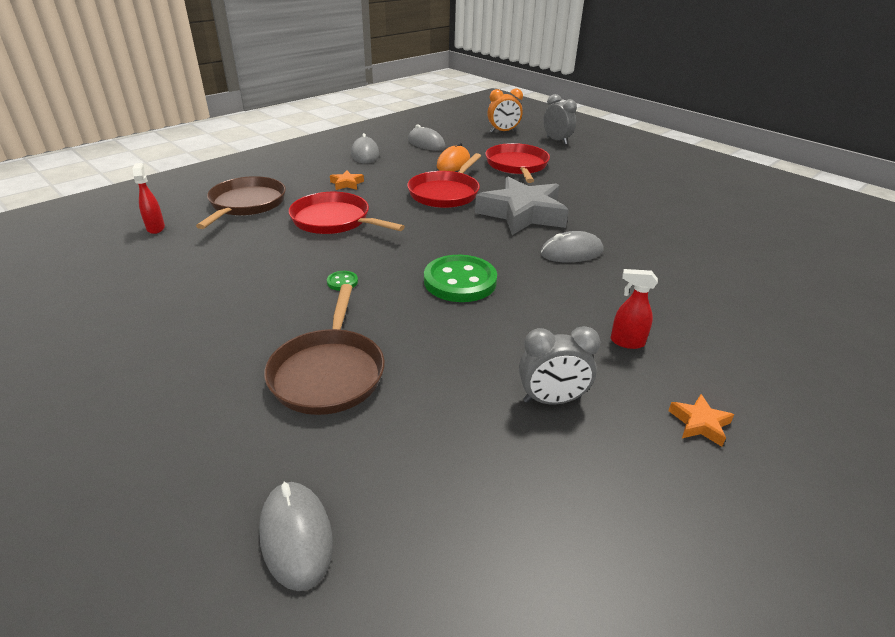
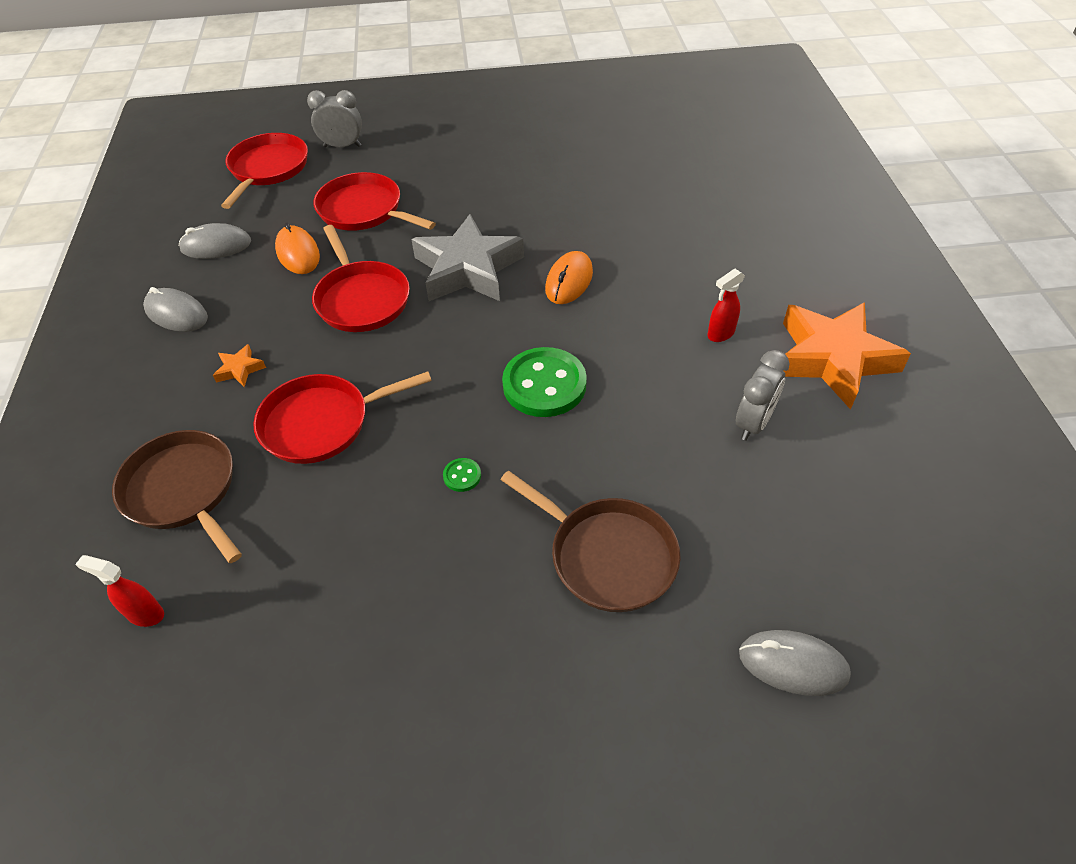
camera: 50 degrees left, 15 degrees up
orange clock [487,88,523,133] -> red pan [221,133,308,209]
grey mouse [540,231,603,262] -> orange mouse [545,251,593,304]
orange star [668,394,734,447] -> orange star [783,302,911,410], size x2.49

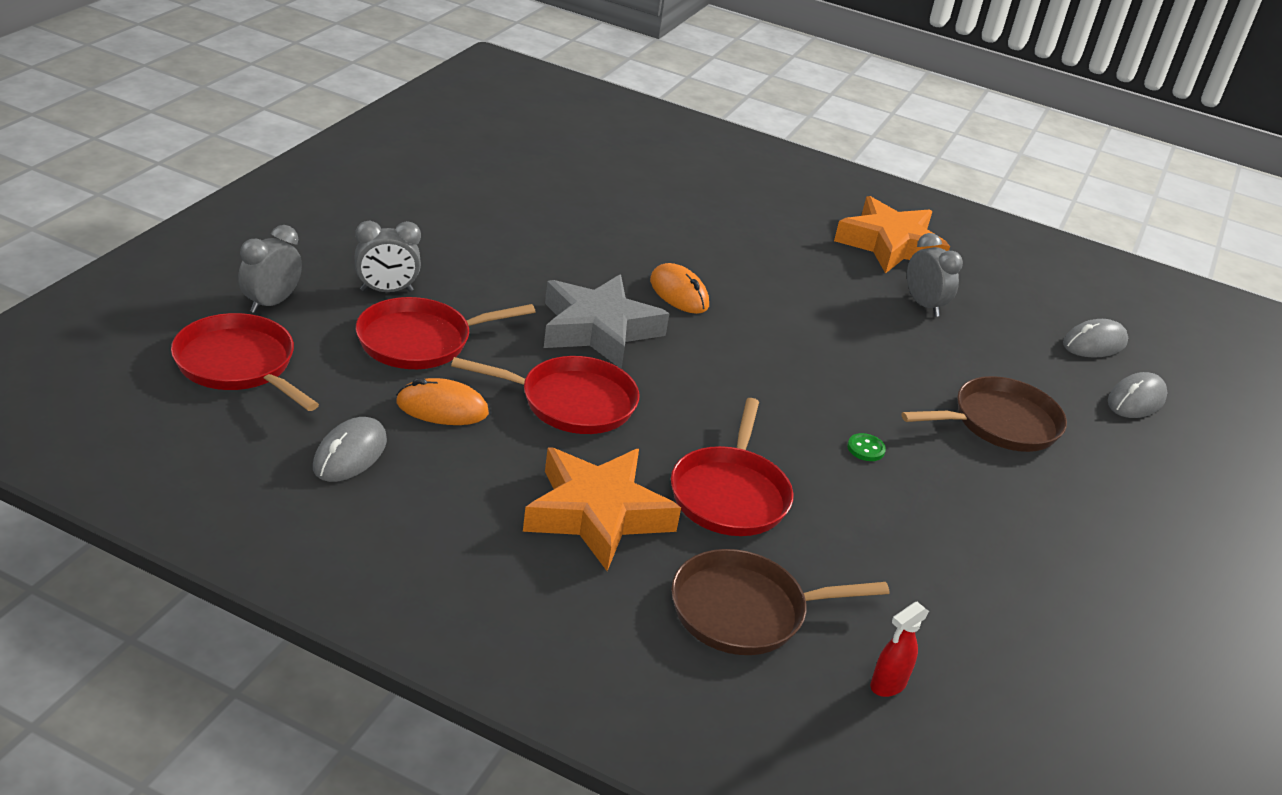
camera: 65 degrees left, 15 degrees down
grey mouse [143,287,208,332] -> grey mouse moved to [1063,319,1128,358]
orange star [213,344,266,387] -> orange star [523,448,681,571], size x2.49
green button [502,347,587,417] -> none
red spray bottle [707,269,745,342] -> none
none -> grey clock [355,221,421,292]

